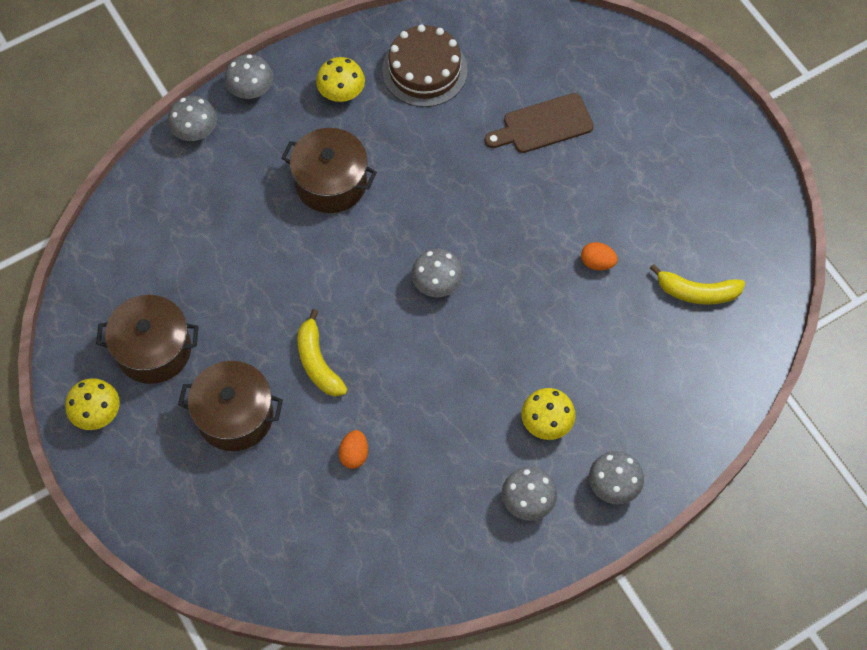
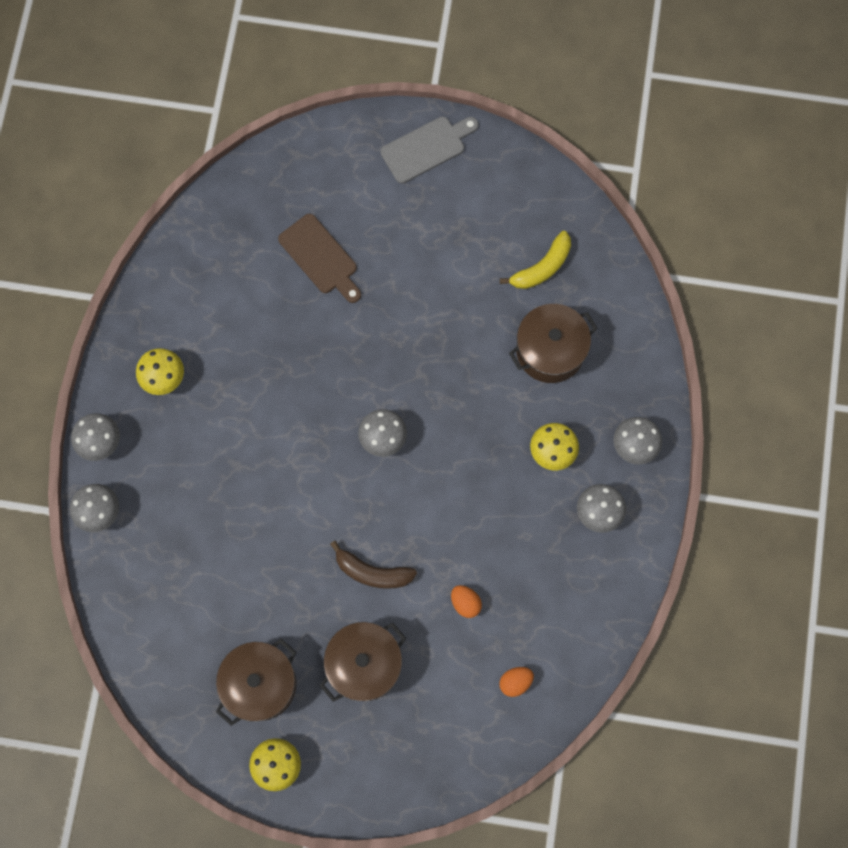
camera: 50 degrees left, 10 degrees up
brown pot [281,128,377,213] -> brown pot moved to [509,304,598,383]
yellow banana [297,309,348,397] -> brown banana [330,540,417,589]
brown cake [382,25,468,107] -> none
brown cutting board [485,93,594,153] -> brown cutting board turned 60 degrees counterclockwise [278,214,361,303]
orange egg [581,242,618,271] -> orange egg moved to [499,667,534,697]
none -> grey cutting board [381,117,479,184]

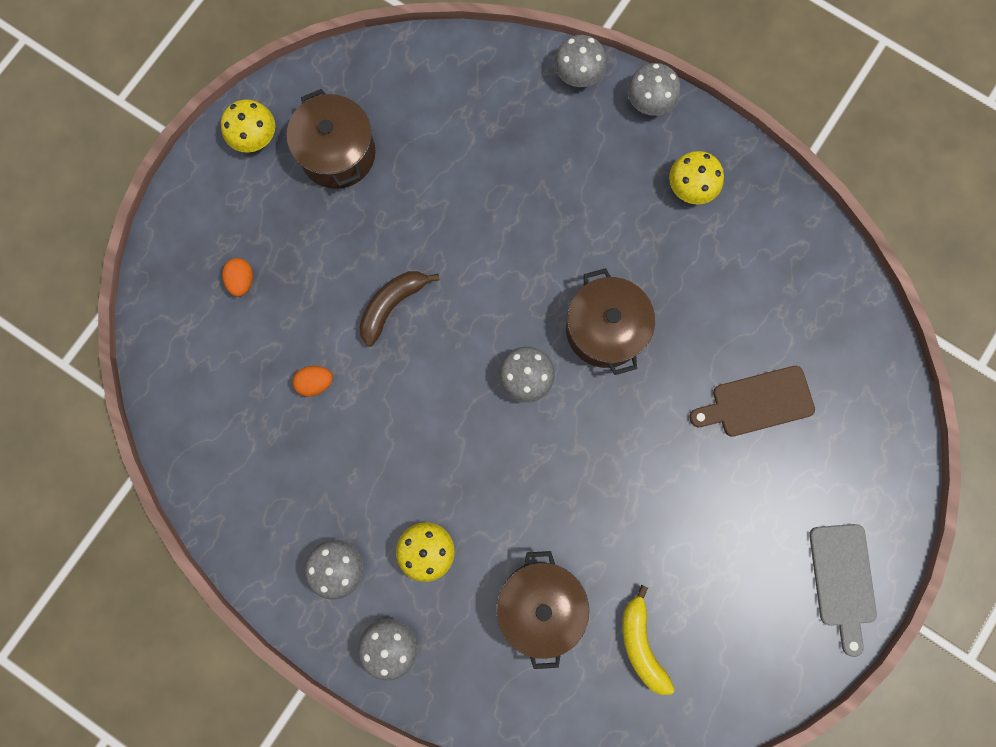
camera: 115 degrees right, 5 degrees up
brown pot [320,622,406,702] -> brown pot moved to [566,268,655,375]
orange egg [499,667,534,697] -> orange egg moved to [222,258,253,297]

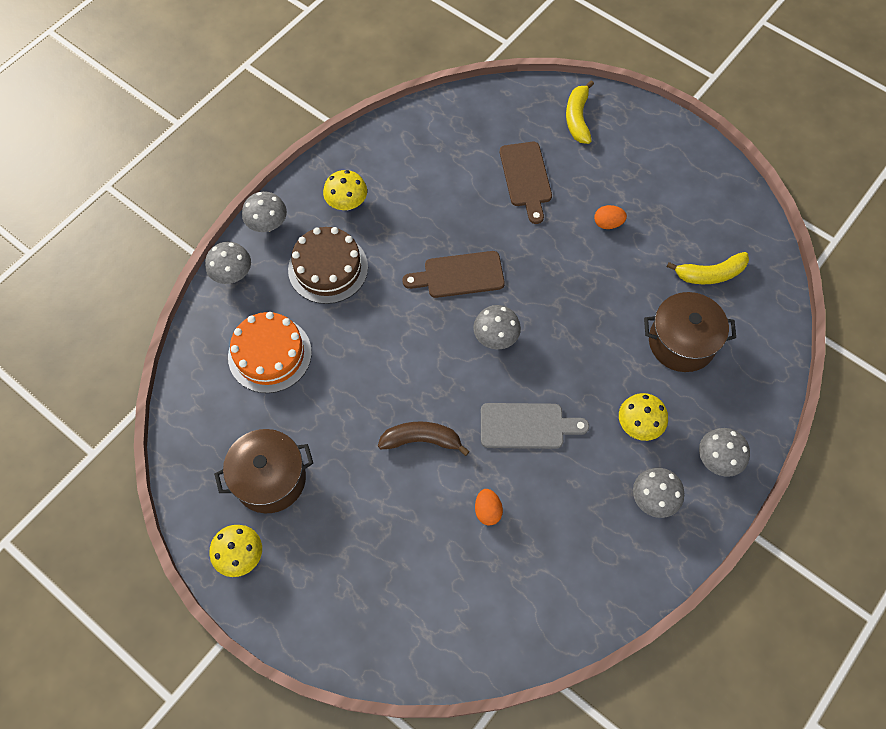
camera: 85 degrees left, 15 degrees down
orange egg [222,258,253,297] -> orange egg moved to [594,205,627,229]
brown banana [359,271,440,346] -> brown banana turned 135 degrees clockwise [378,421,470,456]
brown pot [566,268,655,375] -> brown cutting board [402,251,505,298]
grey cutting board [809,524,877,657] -> grey cutting board moved to [481,403,589,449]
none -> orange cake [228,312,312,393]
none -> brown cake [288,227,368,304]
none -> yellow banana [566,80,594,144]

